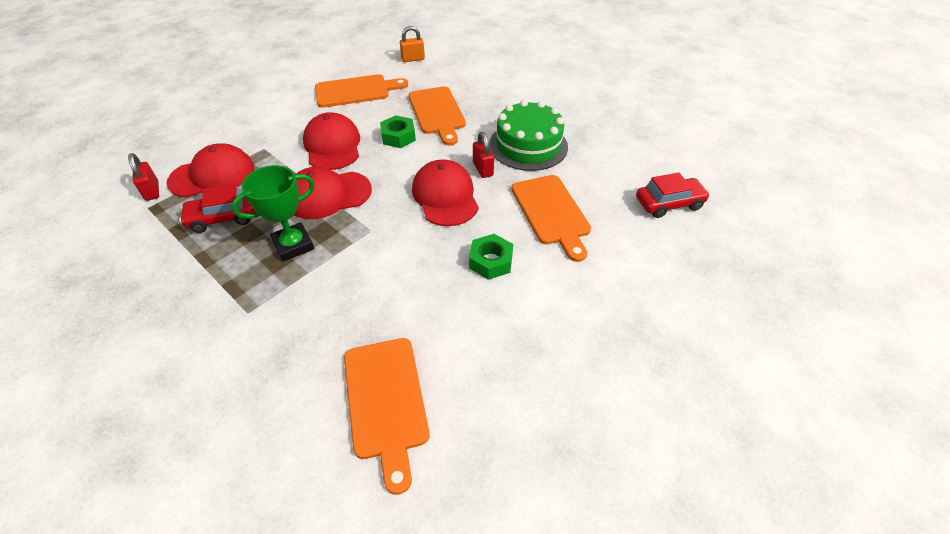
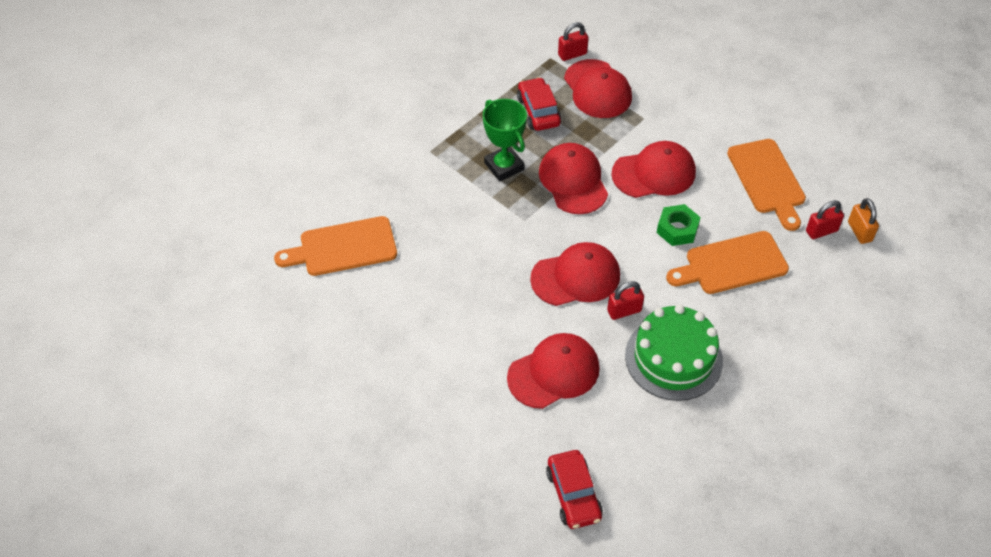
camera: 90 degrees right, 5 degrees up
green nut [469,234,513,280] -> none
orange cutting board [511,175,591,262] -> red cap [507,333,599,409]
none -> red padlock [806,200,844,239]

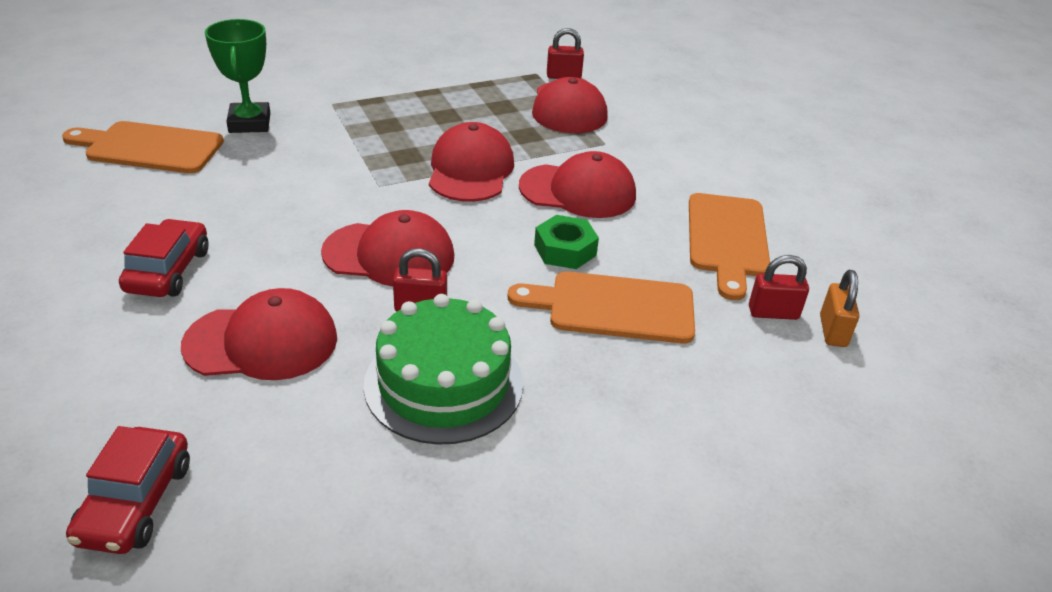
camera: 20 degrees right, 15 degrees down
green trophy [483,99,527,182] -> green trophy moved to [205,19,270,133]
red car [517,77,562,131] -> red car moved to [119,219,209,297]

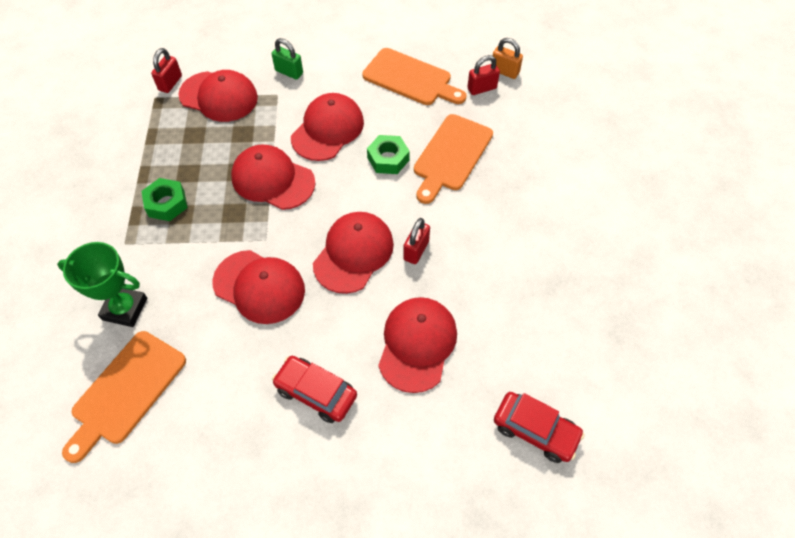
camera: 65 degrees left, 20 degrees up
green cake [364,294,523,445] -> none
red padlock [749,255,809,320] -> red padlock turned 45 degrees clockwise [467,55,500,95]
none -> green nut [141,178,188,221]
none -> red cap [212,250,305,324]
none -> green padlock [272,38,303,80]

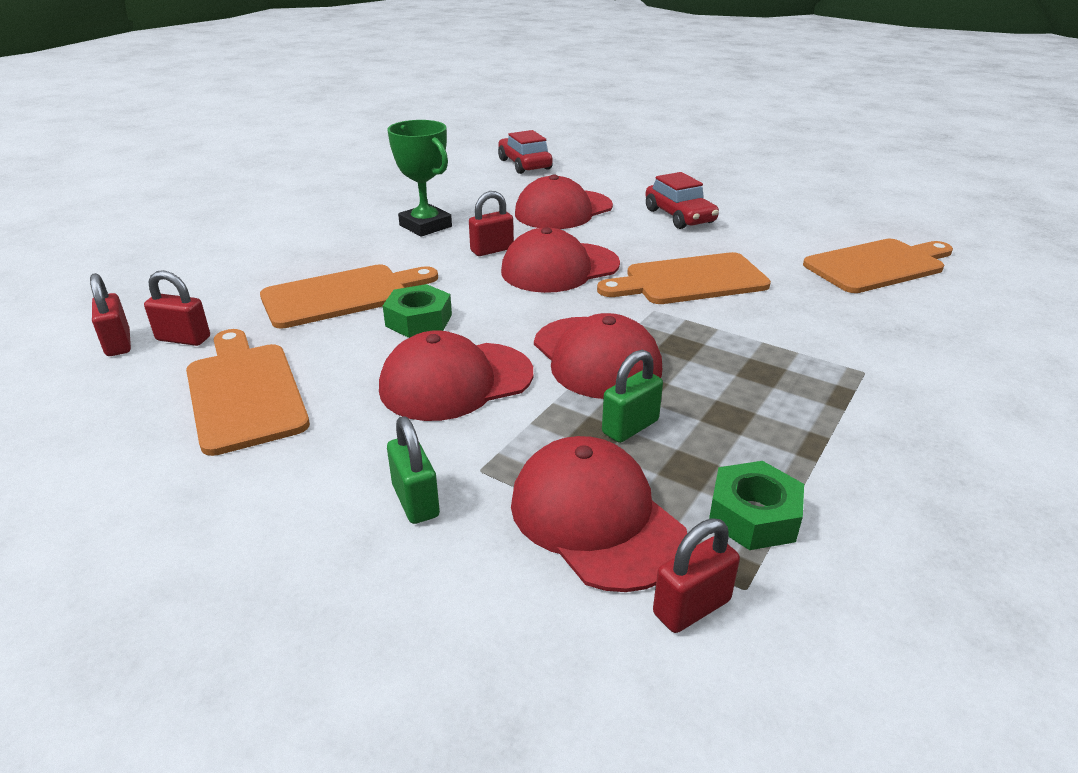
camera: 145 degrees left, 25 degrees down
green trophy [57,242,147,327] -> green trophy moved to [387,120,452,237]
green nut [141,178,188,221] -> green nut moved to [709,461,804,550]
red cap [212,250,305,324] -> orange cutting board [597,252,771,304]
orange padlock [493,38,523,79] -> red padlock [90,273,131,356]
none -> green padlock [602,350,663,443]

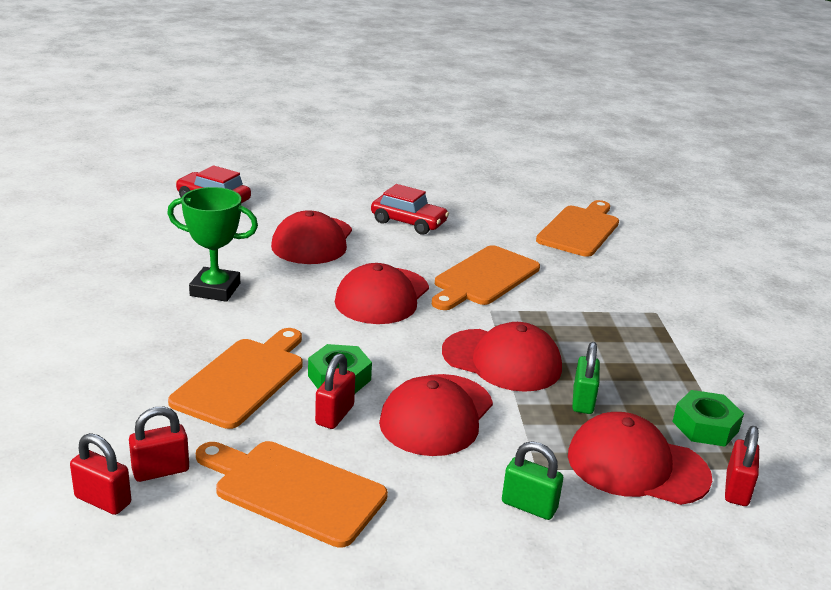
camera: 40 degrees left, 5 degrees down
red padlock [469,191,514,256] -> red padlock moved to [315,353,355,429]

